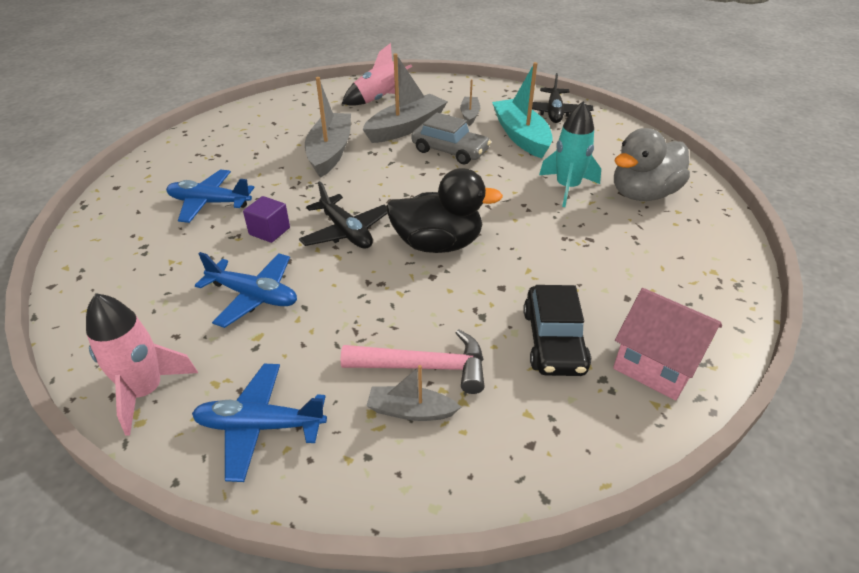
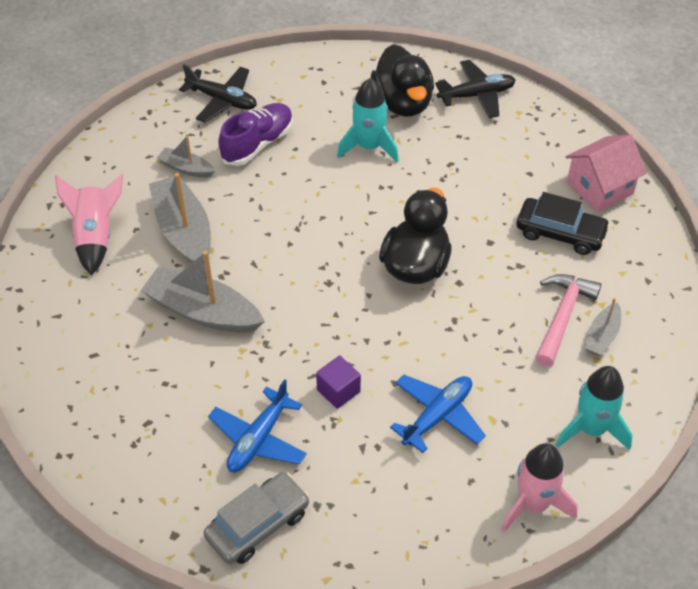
camera: 70 degrees left, 10 degrees up
blue plane [192,364,327,482] -> turquoise rocket [556,366,633,450]
black plane [299,181,388,249] -> black plane moved to [435,60,515,118]
grey car [411,113,491,164] -> grey car moved to [204,472,310,564]
turquoise boat [492,62,553,158] -> purple shoe [218,103,293,166]
grey duck [614,128,690,201] -> black duck [371,44,434,117]

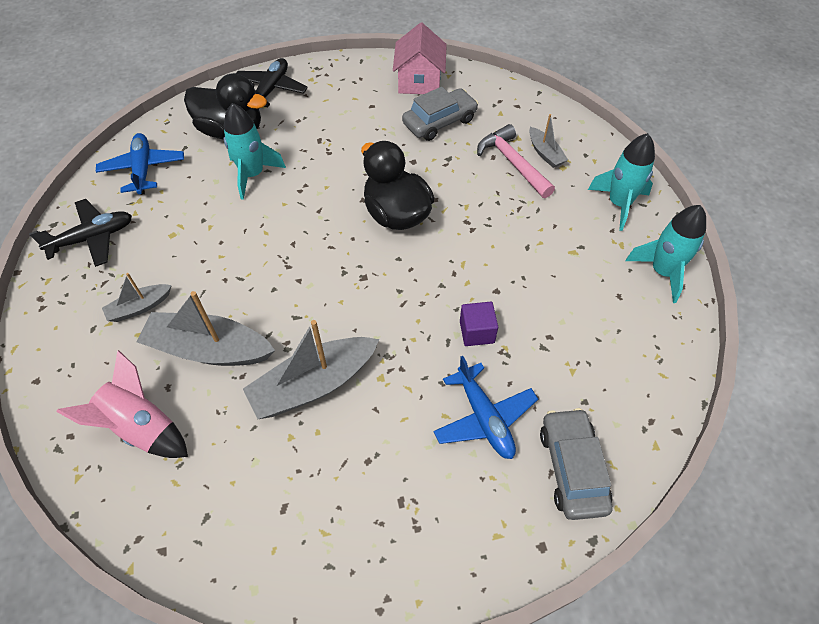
camera: 55 degrees left, 5 degrees up
purple shoe [218,103,293,166] -> none
blue plane [390,375,486,453] -> blue plane moved to [96,133,184,195]
pink rocket [501,443,577,532] -> turquoise rocket [626,205,706,303]
black car [517,192,610,255] -> grey car [402,87,478,141]

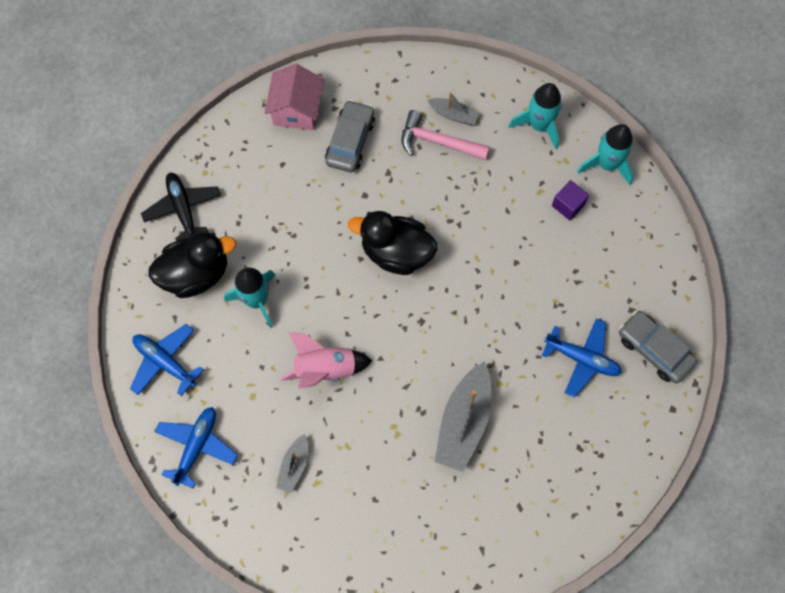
camera: 40 degrees left, 15 degrees up
black plane [29,199,132,267] -> blue plane [155,407,238,488]
pink rocket [56,350,188,458] -> pink rocket moved to [280,332,372,389]
grey boat [137,291,275,366] -> none
pink house [393,23,447,94] -> pink house turned 45 degrees clockwise [264,64,324,130]
purple cube [460,302,498,346] -> purple cube moved to [552,180,589,220]

